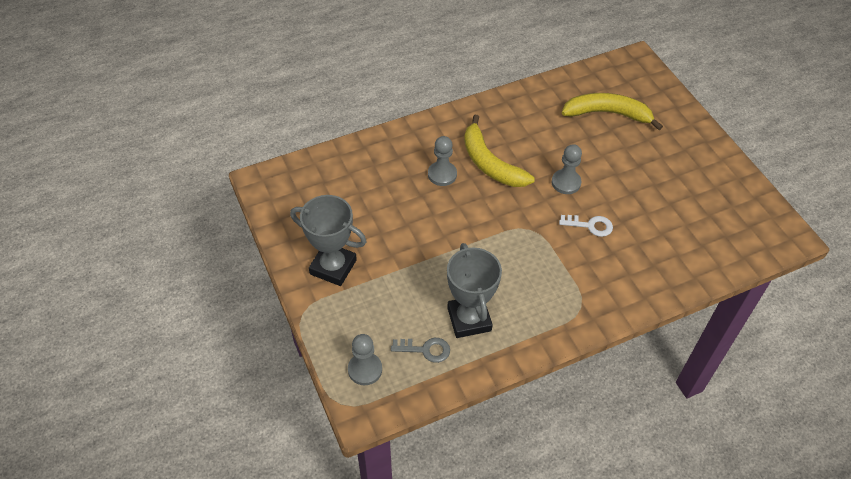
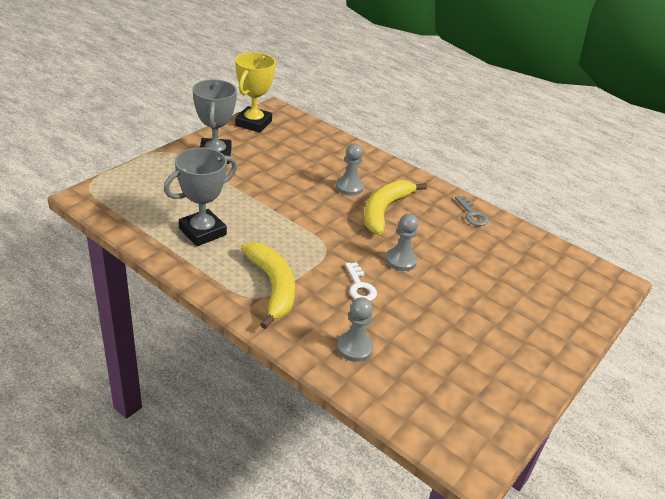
camera: 60 degrees right, 15 degrees down
grey pawn [348,334,382,385] -> grey pawn moved to [337,297,374,362]
grey key [391,338,450,363] -> grey key moved to [455,196,489,226]
yellow banana [562,93,663,130] -> yellow banana moved to [241,242,295,329]
none -> yellow trophy [235,52,276,133]

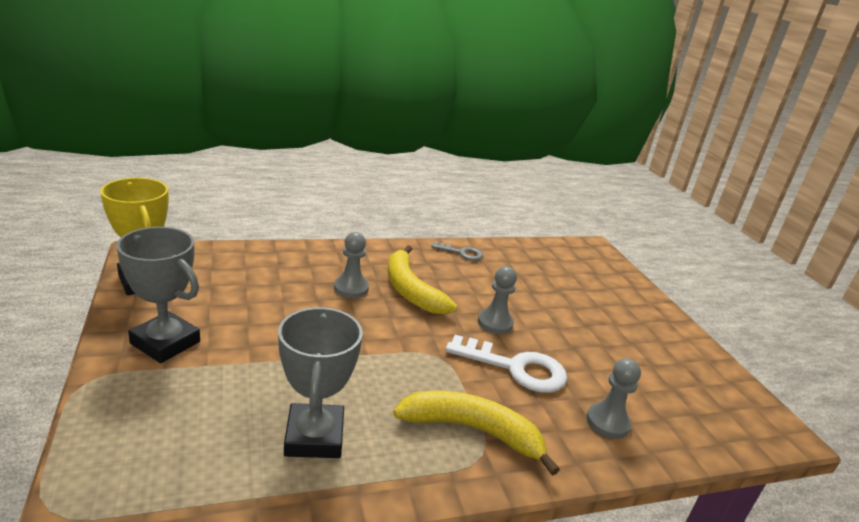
camera: 55 degrees left, 10 degrees down
white key [345,262,377,301] -> white key [445,335,567,393], size x1.77

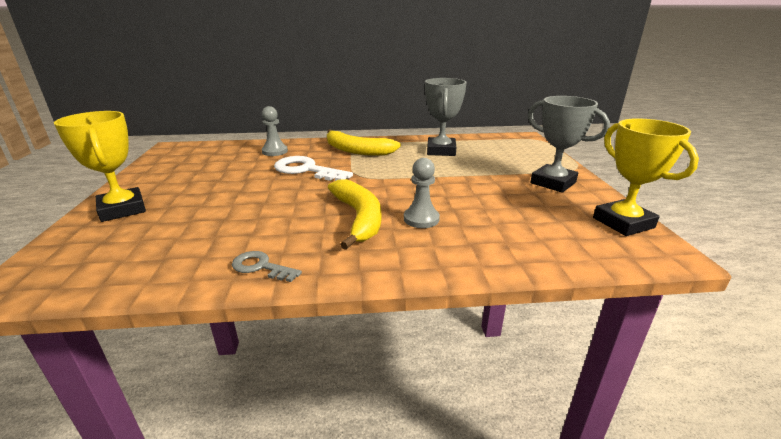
camera: 165 degrees left, 0 degrees up
grey pawn [478,266,517,334] -> none
none -> yellow trophy [54,111,146,222]

